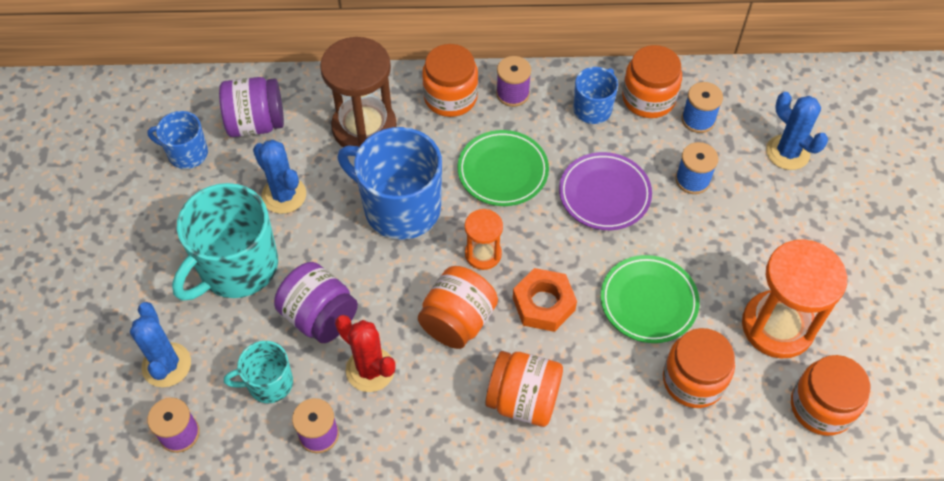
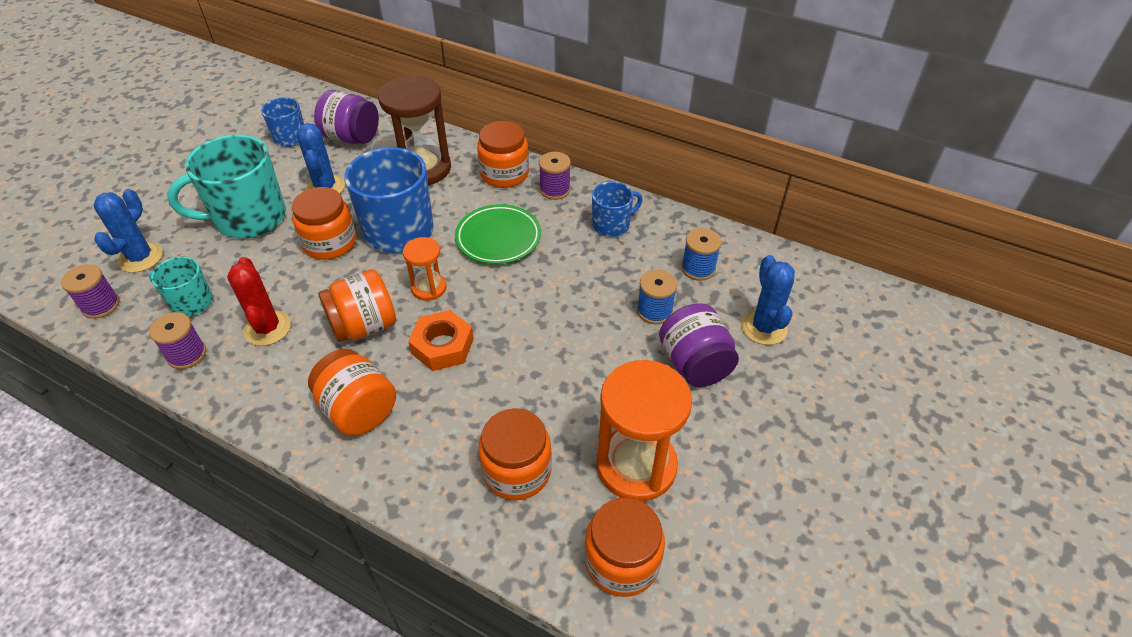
camera: 30 degrees right, 10 degrees down
purple jar [274,262,358,343] -> purple jar moved to [659,303,739,387]
purple plate [559,152,652,230] -> none
green plate [601,255,700,343] -> none
orange jar [622,45,682,118] -> orange jar moved to [292,187,356,260]

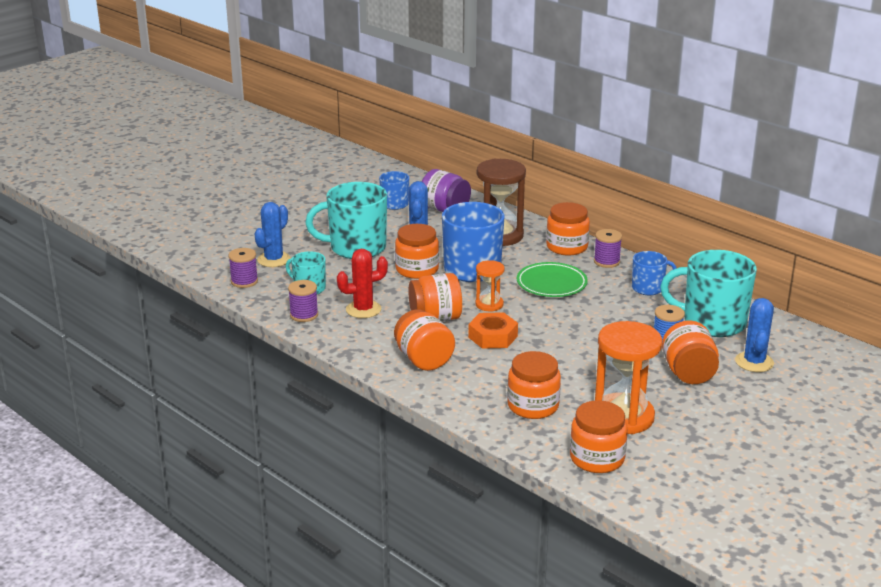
camera: 15 degrees right, 20 degrees down
red cactus [227,257,291,346] -> red cactus turned 75 degrees clockwise [337,249,388,318]
purple jar [659,303,739,387] -> orange jar [662,320,719,384]
blue spool [681,228,722,281] -> turquoise mug [660,250,757,337]

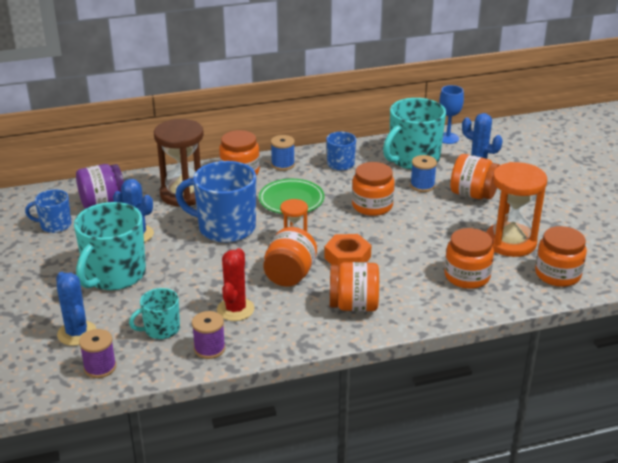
camera: 60 degrees left, 5 degrees up
orange jar [395,224,439,279] -> orange jar moved to [352,162,395,216]
purple spool [594,229,622,268] -> blue spool [271,135,295,171]
none -> blue goblet [439,85,464,144]

